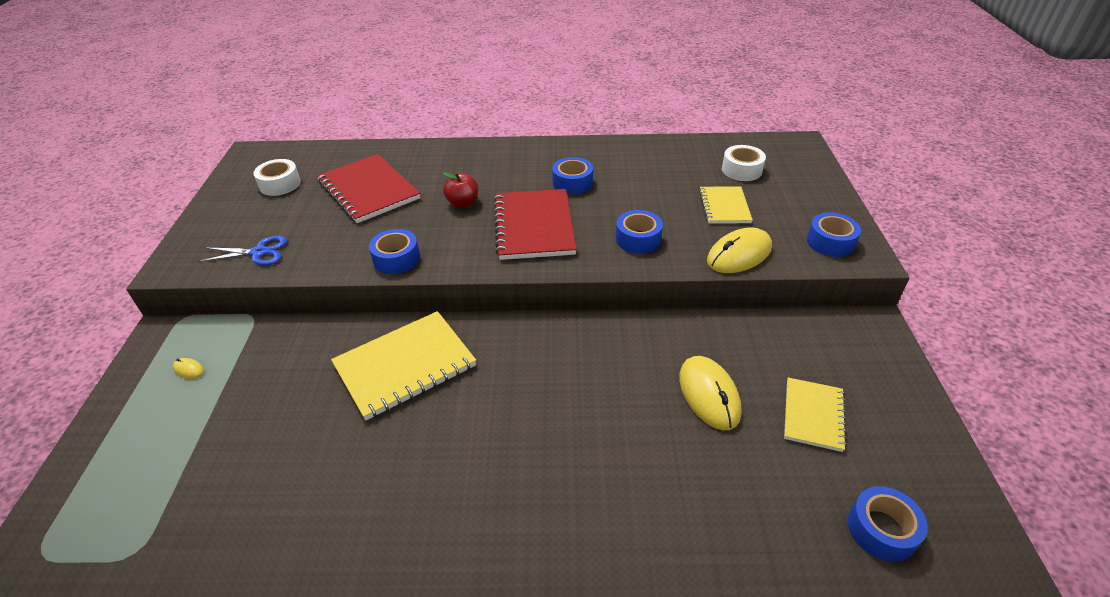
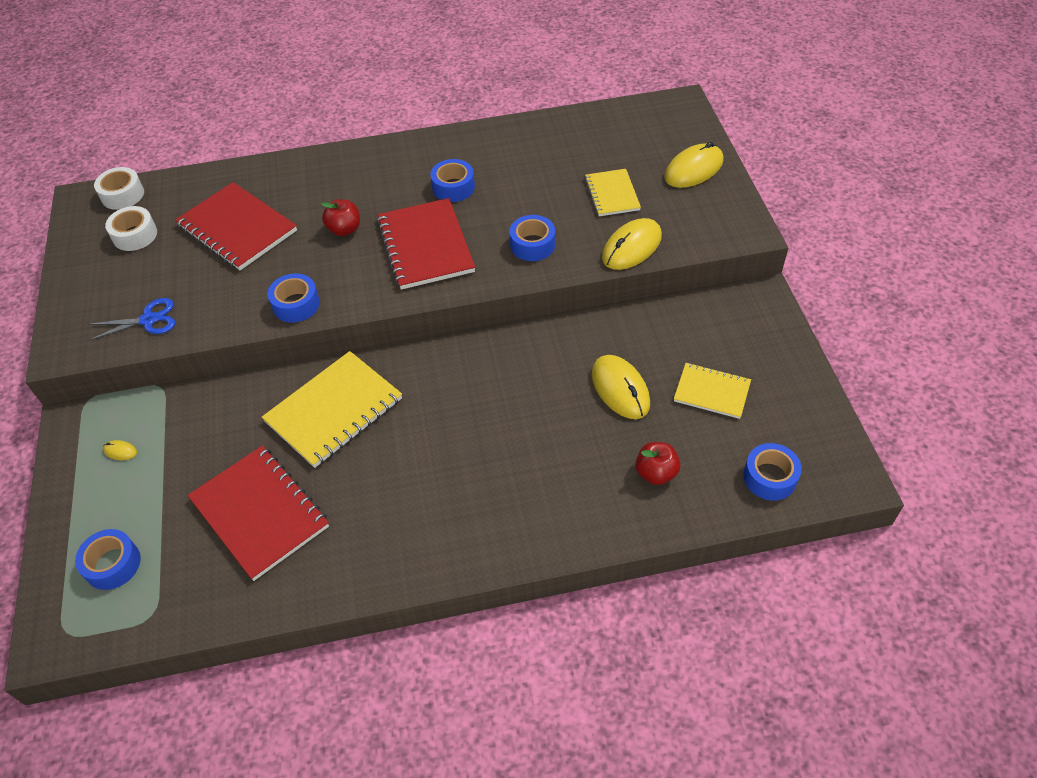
camera: 10 degrees left, 10 degrees up
white tape [722,145,766,181] -> white tape moved to [94,167,144,210]
yellow notebook [784,377,847,452] -> yellow notebook turned 75 degrees counterclockwise [674,363,751,419]
blue tape [807,213,861,257] -> blue tape moved to [75,529,141,590]
none -> red notebook [188,445,329,581]
none -> red apple [636,442,681,485]
none -> yellow mouse [664,142,724,188]

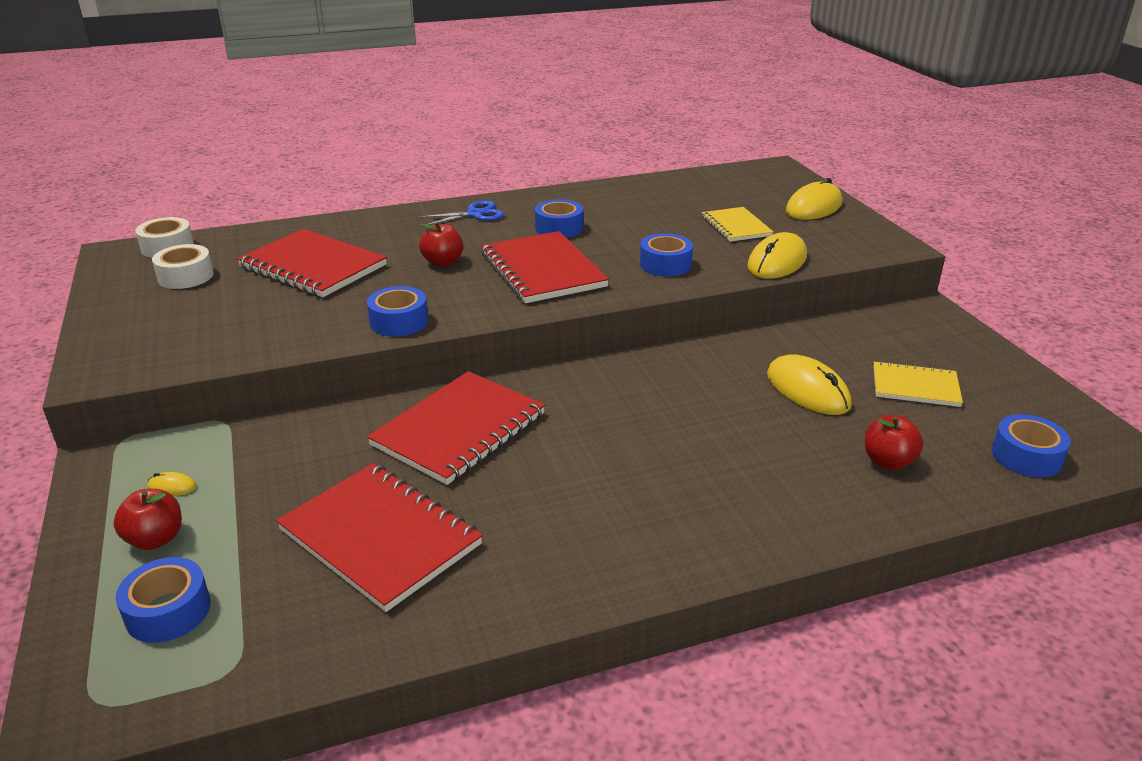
camera: 10 degrees left, 20 degrees down
blue scissors [88,298,175,341] -> blue scissors moved to [417,201,504,225]
yellow notebook [262,351,402,468] -> red notebook [367,371,545,485]
none -> red apple [113,489,182,550]

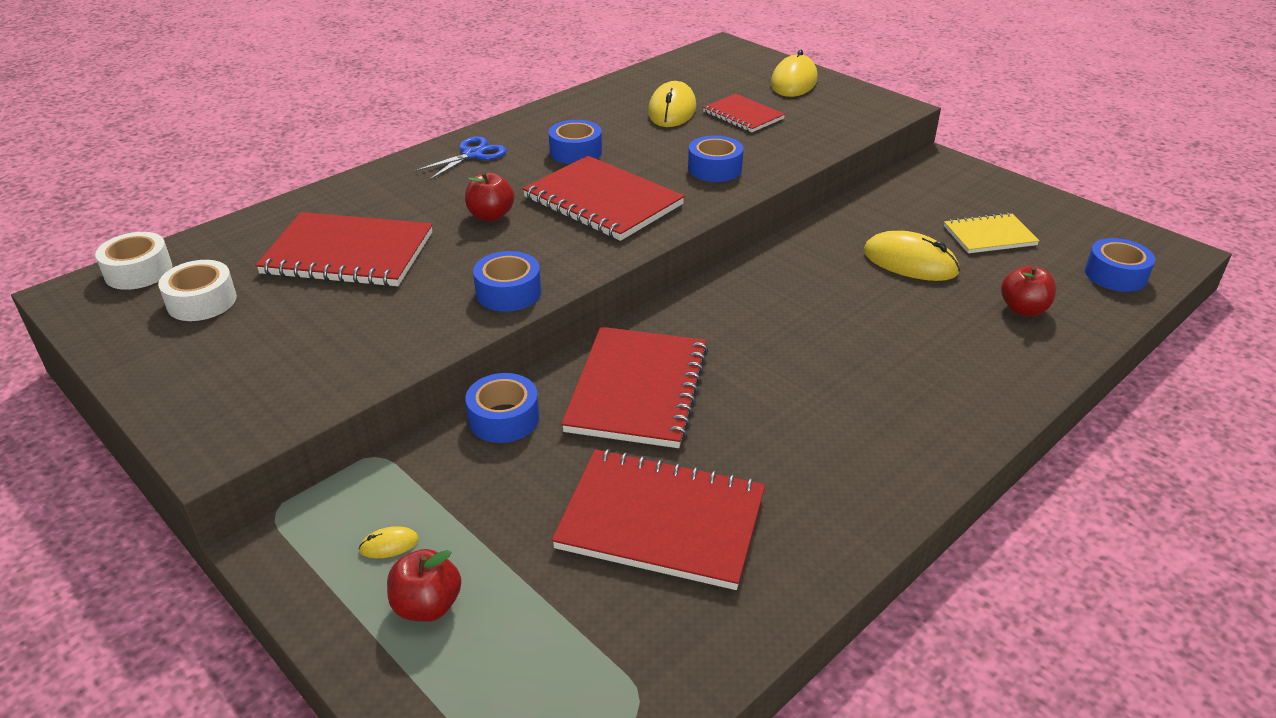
camera: 25 degrees left, 5 degrees up
blue tape [116,557,211,643] -> blue tape moved to [466,373,539,443]
yellow notebook [702,207,774,242] -> red notebook [703,94,785,132]
yellow mouse [747,232,807,279] -> yellow mouse moved to [648,81,696,127]

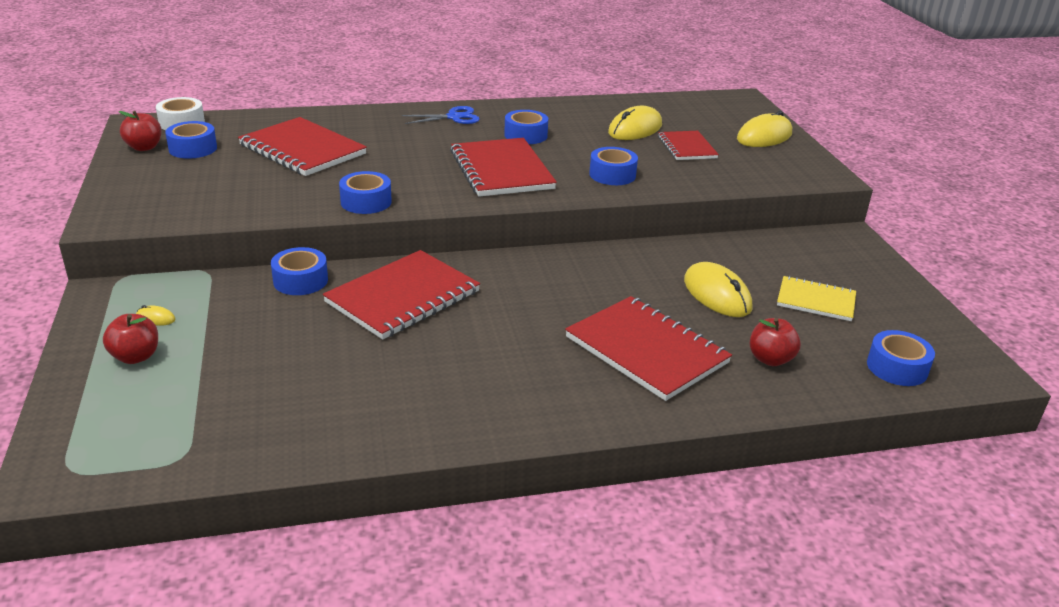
camera: 30 degrees right, 5 degrees down
white tape [158,260,237,321] -> blue tape [165,121,217,159]
red apple [465,172,514,221] -> red apple moved to [118,111,162,151]
red notebook [552,449,765,590] -> red notebook moved to [565,296,732,401]

